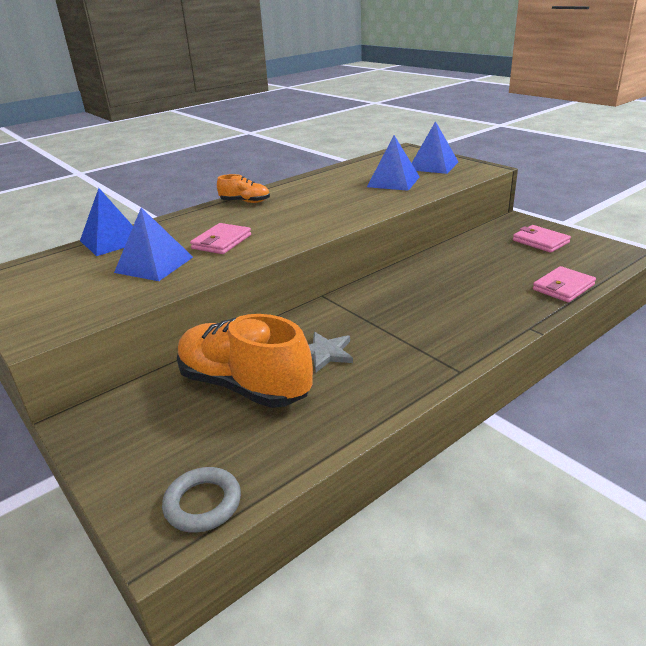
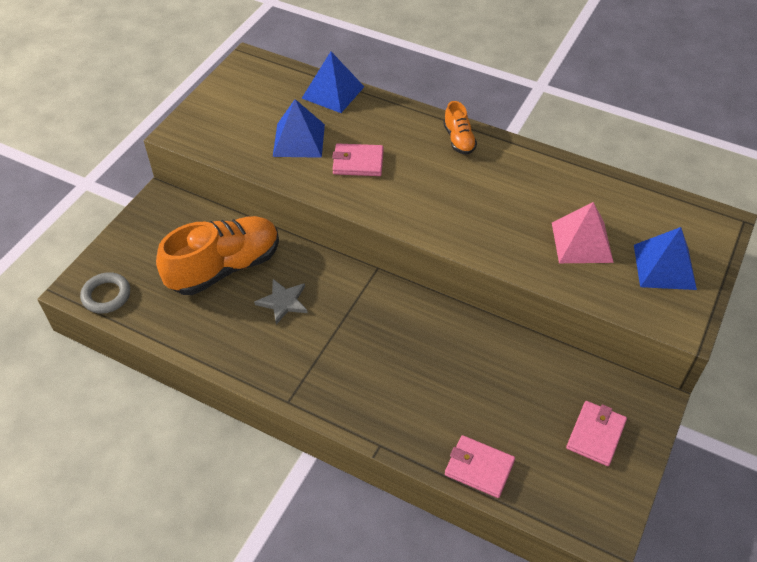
camera: 65 degrees right, 20 degrees up
orange shoe [177,314,313,408] -> orange shoe turned 45 degrees clockwise [156,216,279,295]
blue pyramid [367,135,420,191] -> pink pyramid [552,202,614,263]

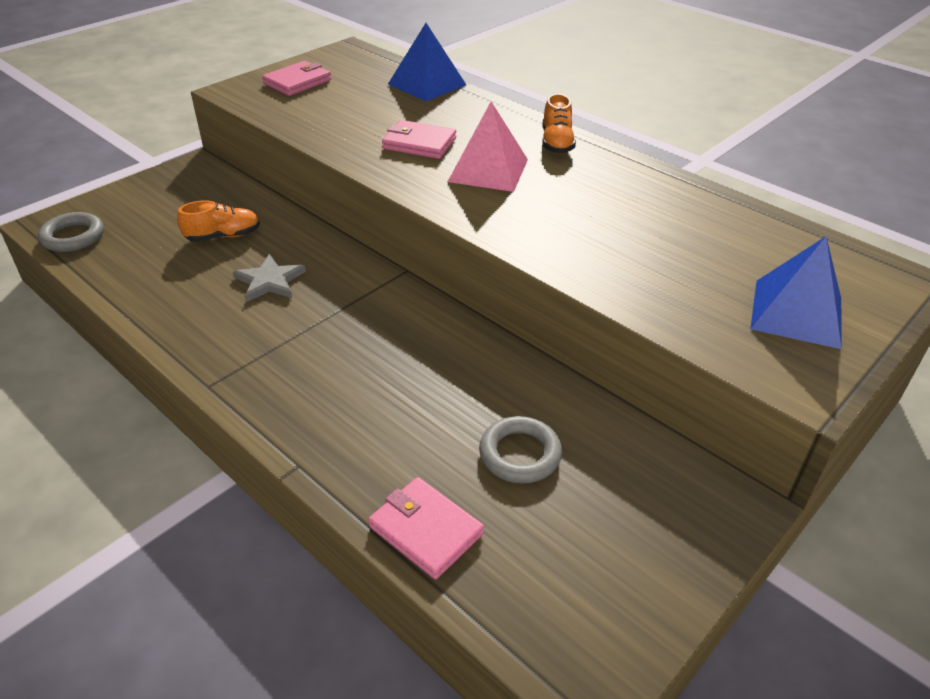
camera: 15 degrees right, 10 degrees down
orange shoe [156,216,279,295] -> orange shoe [177,200,260,242], size x0.48
blue pyramid [273,99,325,158] -> none
pink pyramid [552,202,614,263] -> pink pyramid moved to [448,102,528,192]
pink wallet [566,401,627,466] -> pink wallet moved to [262,61,331,96]
none -> grey ring [479,416,562,483]

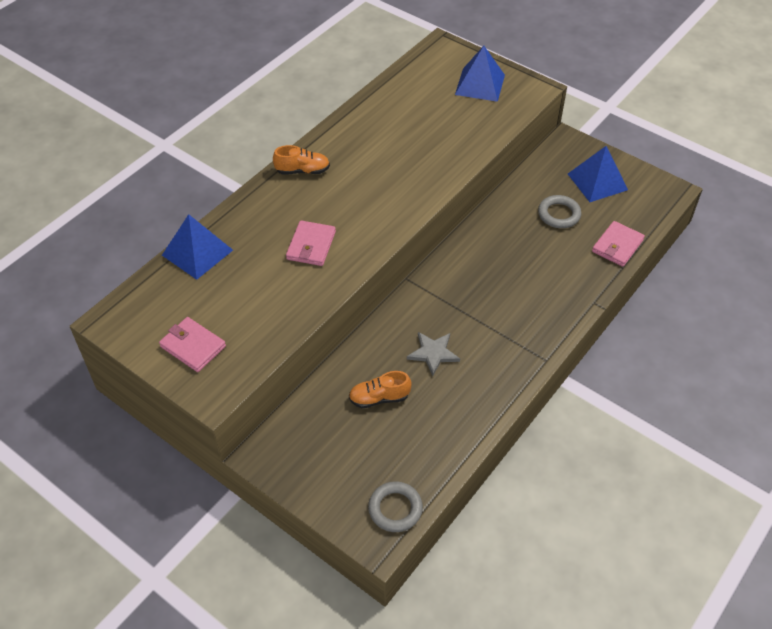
camera: 95 degrees left, 10 degrees up
orange shoe [177,200,260,242] -> orange shoe turned 75 degrees counterclockwise [349,371,411,408]
pink pyramid [448,102,528,192] -> none
none -> blue pyramid [568,146,628,202]

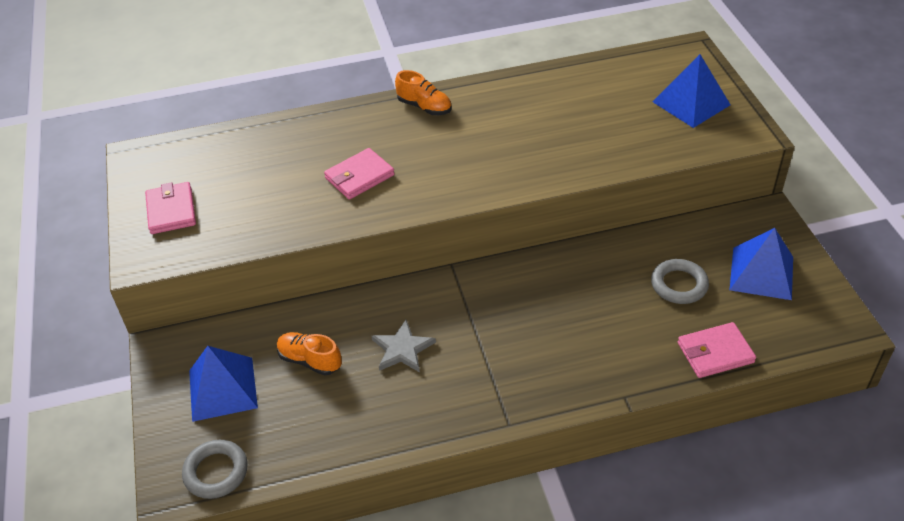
camera: 40 degrees right, 5 degrees down
blue pyramid [162,214,233,280] -> blue pyramid moved to [189,346,258,422]

